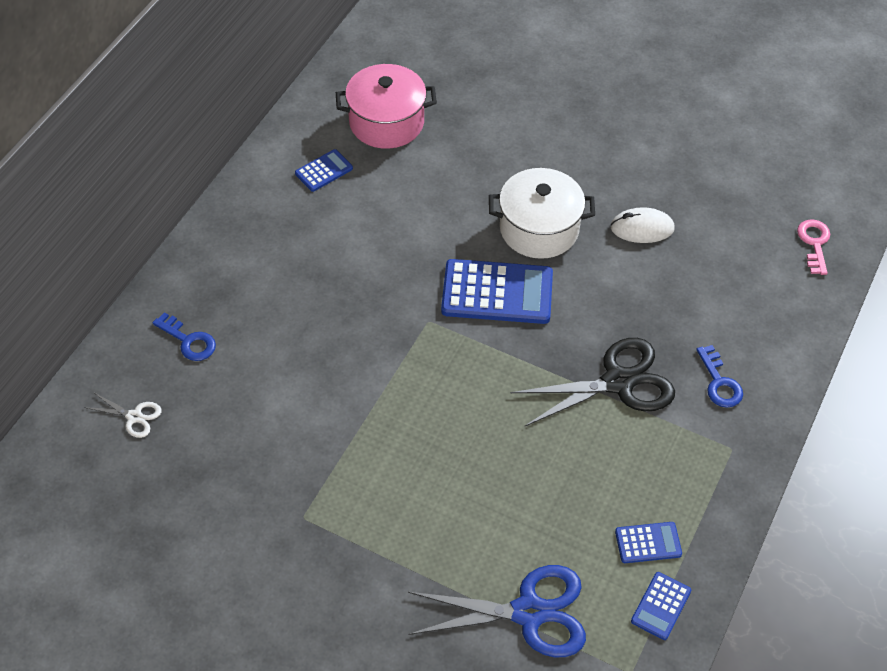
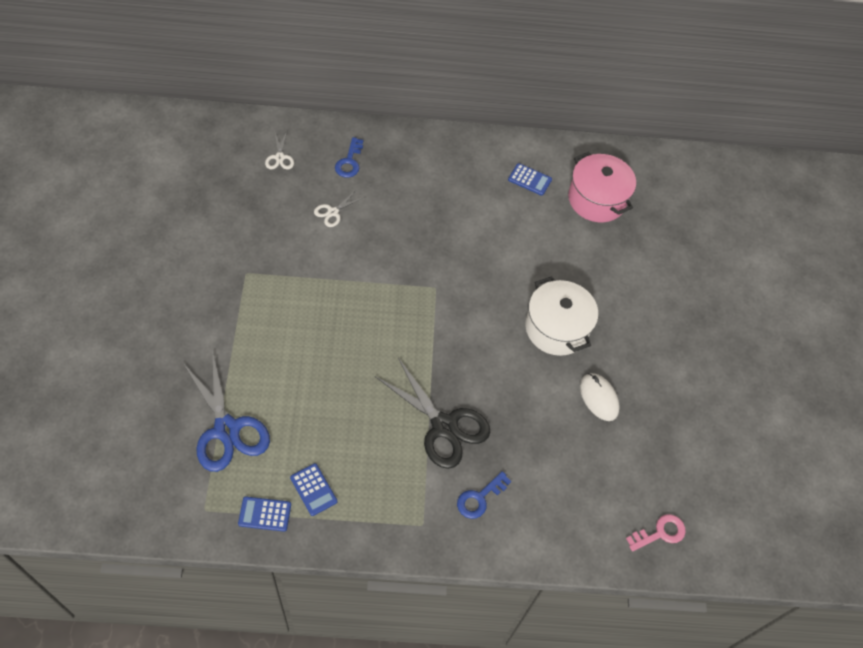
camera: 60 degrees right, 5 degrees up
blue calculator [441,259,553,324] -> none
none -> white scissors [314,190,365,227]

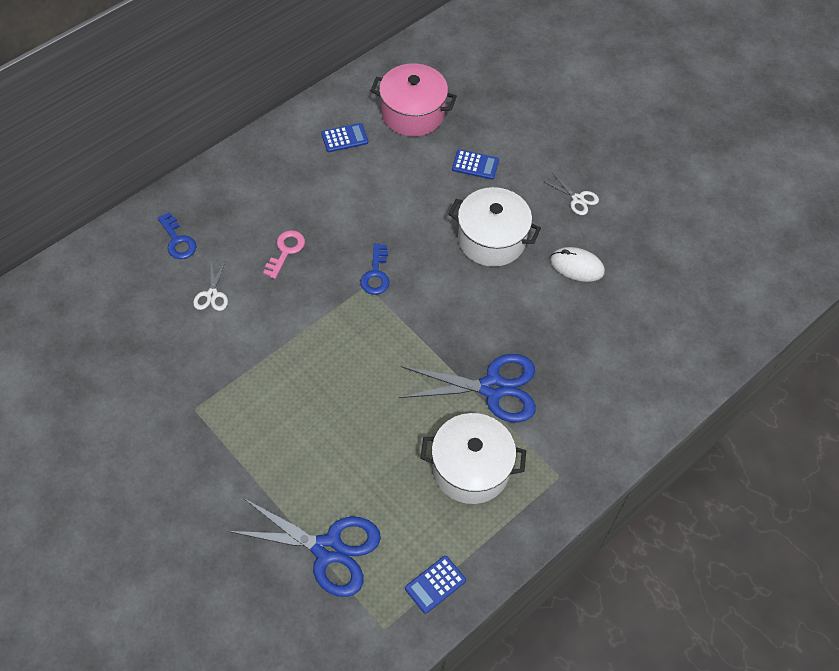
camera: 40 degrees left, 0 degrees up
white scissors [265,131,294,169] -> white scissors moved to [543,174,599,215]
blue calculator [290,463,337,516] -> blue calculator moved to [452,149,499,180]
black scissors [375,358,490,469] -> blue scissors [399,354,536,423]
blue key [457,471,511,519] -> blue key moved to [360,243,389,295]
pink key [626,514,686,551] -> pink key moved to [263,230,305,279]
none -> white pot [420,413,526,504]

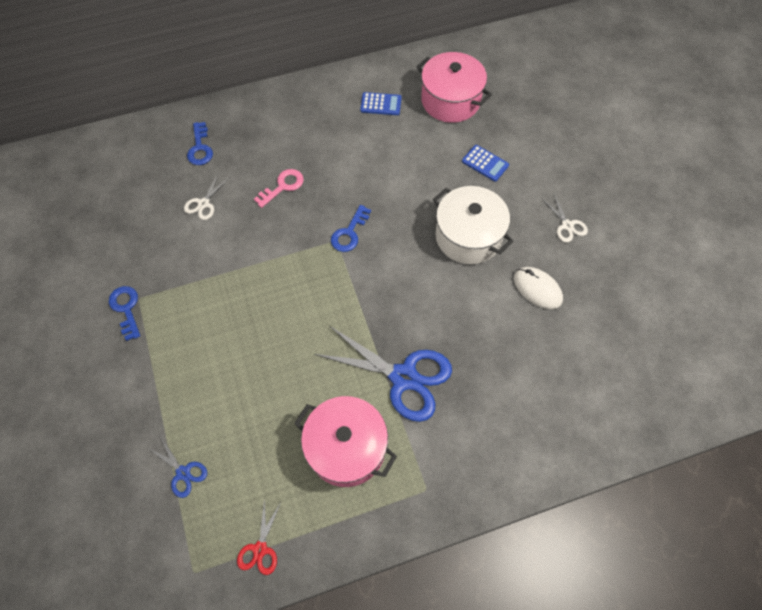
camera: 25 degrees right, 5 degrees up
blue scissors [227,497,381,597] -> blue scissors [148,436,207,498], size x0.47
blue calculator [405,556,466,614] -> red scissors [237,499,281,575]
white pot [420,413,526,504] -> pink pot [294,396,397,487]
none -> blue key [109,286,140,341]

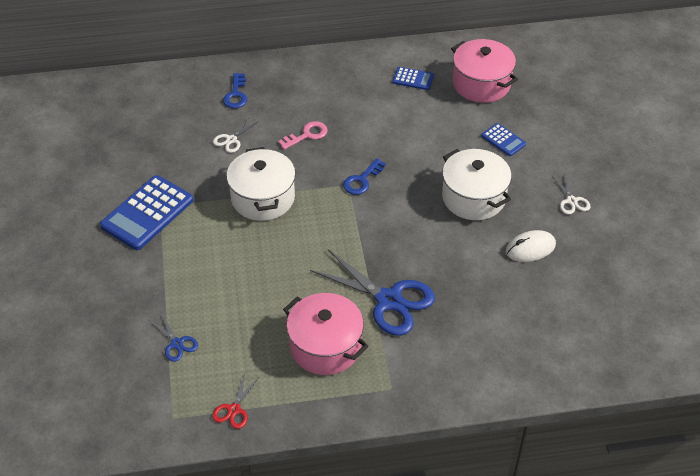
camera: 10 degrees right, 15 degrees down
blue key [109,286,140,341] -> blue calculator [100,175,194,250]
white mouse [514,267,563,309] -> white mouse turned 75 degrees counterclockwise [506,230,556,262]
none -> white pot [226,147,296,221]

